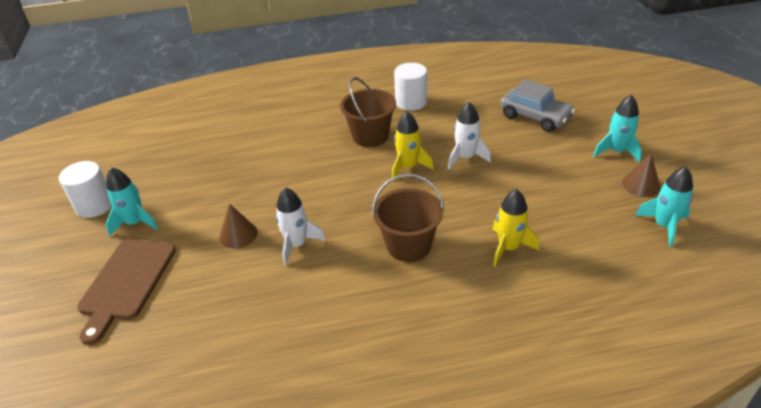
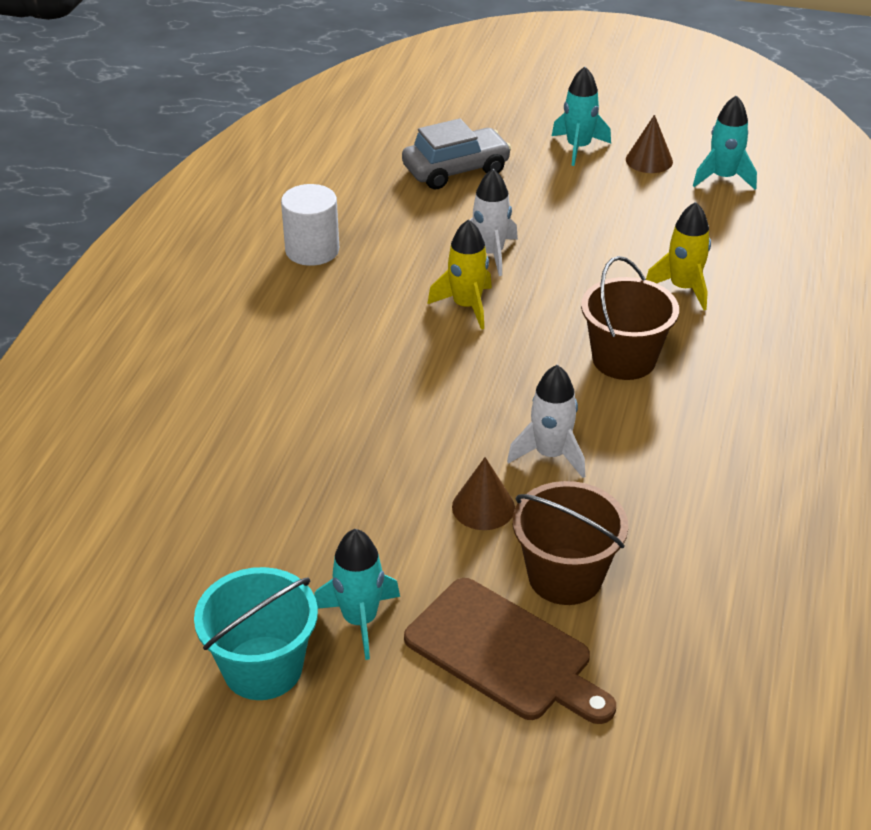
camera: 65 degrees left, 0 degrees up
white cylinder [59,161,112,218] -> turquoise bucket [194,567,318,700]
brown bucket [340,77,396,147] -> brown bucket moved to [513,481,628,605]

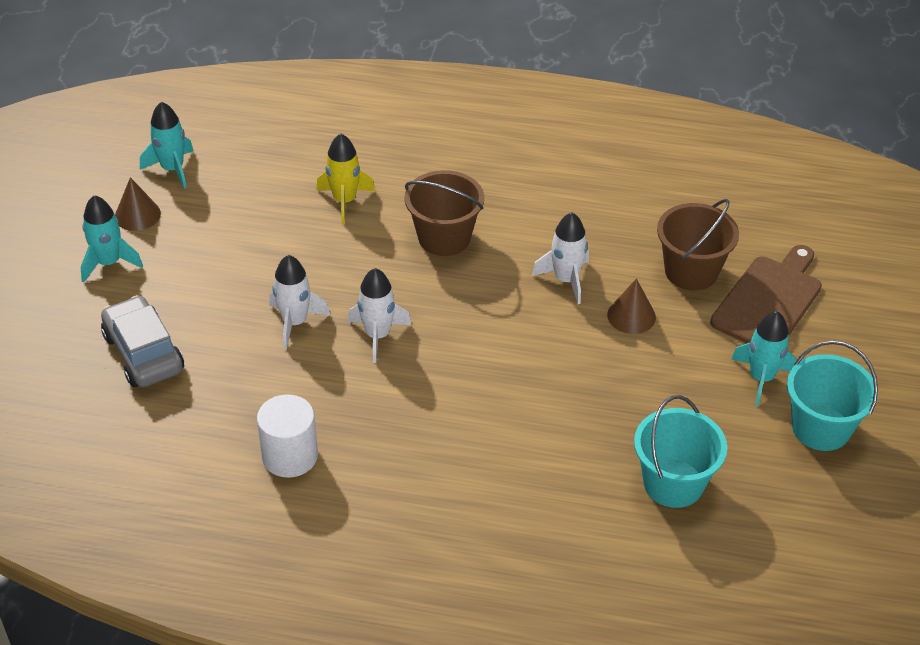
camera: 95 degrees left, 5 degrees up
yellow rocket [428,219,492,330] -> white rocket [348,268,411,363]
none -> turquoise bucket [634,395,727,508]

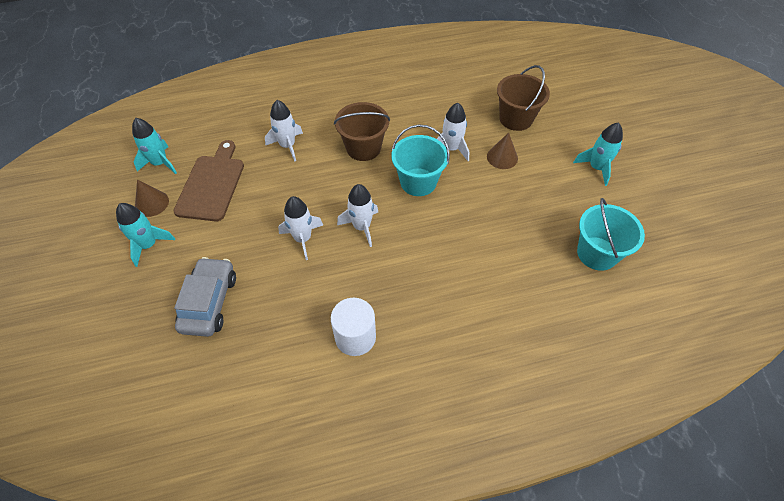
camera: 25 degrees left, 10 degrees up
grey car [101,295,184,387] -> grey car turned 60 degrees clockwise [174,257,236,337]
yellow rocket [316,133,375,224] -> white rocket [265,100,303,162]
brown cutting board [710,245,822,343] -> brown cutting board moved to [174,140,244,221]
turquoise bucket [787,341,878,451] -> turquoise bucket moved to [391,124,450,196]

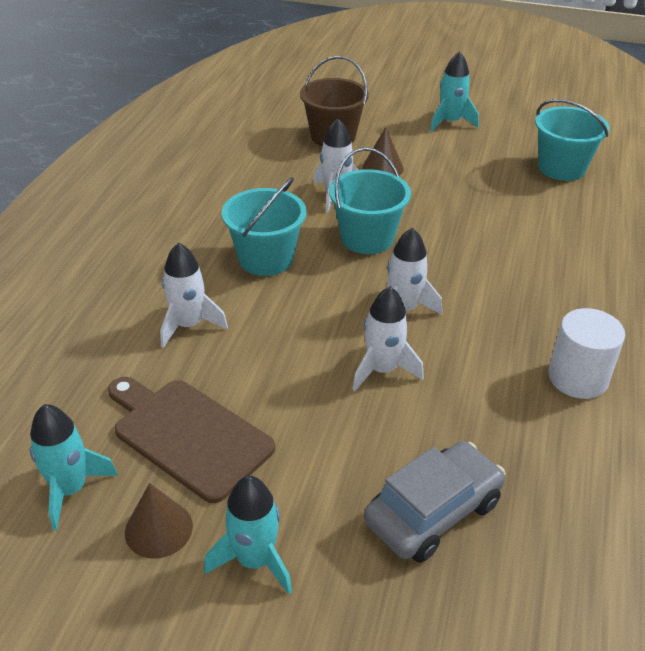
camera: 60 degrees left, 15 degrees down
grey car [174,257,236,337] -> grey car turned 105 degrees clockwise [364,441,506,563]
brown bucket [334,102,390,161] -> turquoise bucket [222,177,306,276]

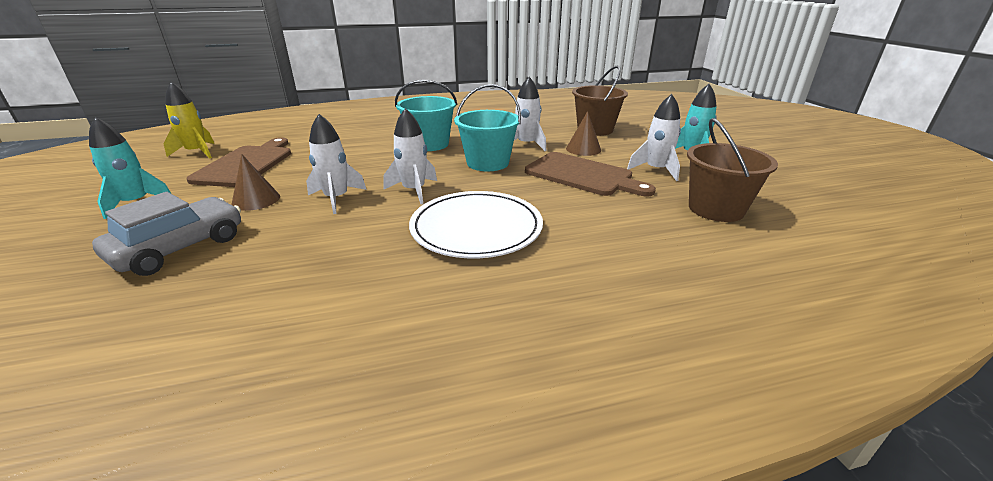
camera: 60 degrees right, 10 degrees down
turquoise rocket [30,404,118,530] -> yellow rocket [164,82,214,159]
brown cone [125,483,193,558] -> brown cone moved to [232,154,280,211]
white rocket [160,242,228,348] -> white rocket moved to [627,94,681,181]
grey car [364,441,506,563] -> grey car turned 75 degrees counterclockwise [92,192,241,276]
turquoise bucket [535,99,609,181] -> brown bucket [687,118,778,222]
white cylinder [548,308,625,399] -> none
none -> white plate [409,191,543,258]
none -> brown cutting board [525,152,656,196]

